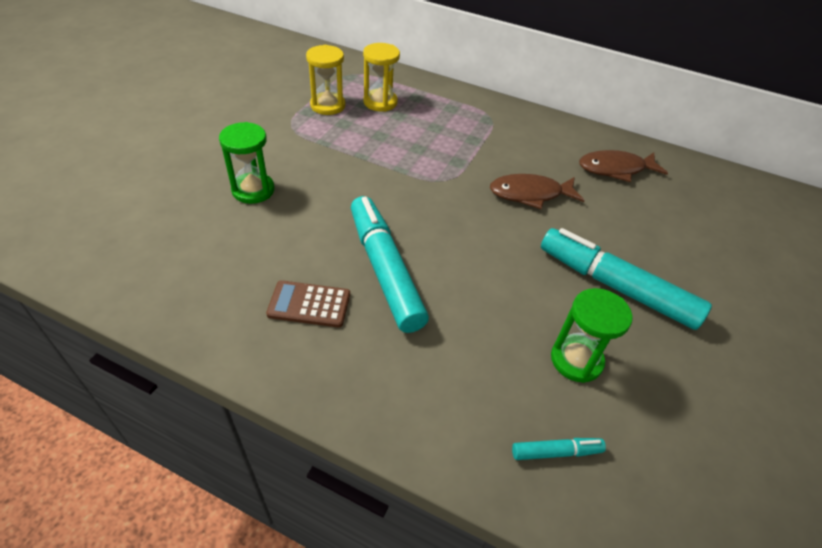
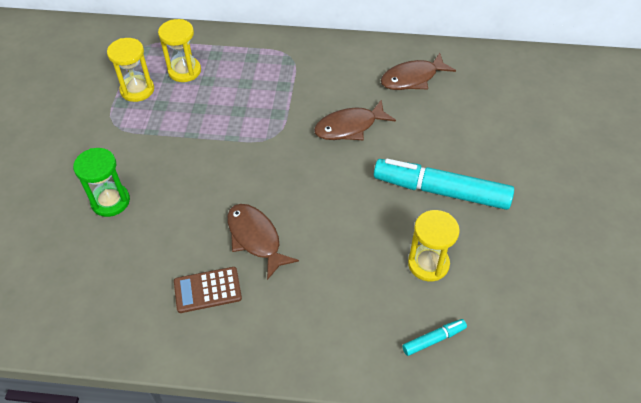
camera: 15 degrees left, 5 degrees up
turquoise marker [351,196,429,333] -> brown fish [227,204,299,280]
green hourglass [551,288,633,383] -> yellow hourglass [408,210,460,281]

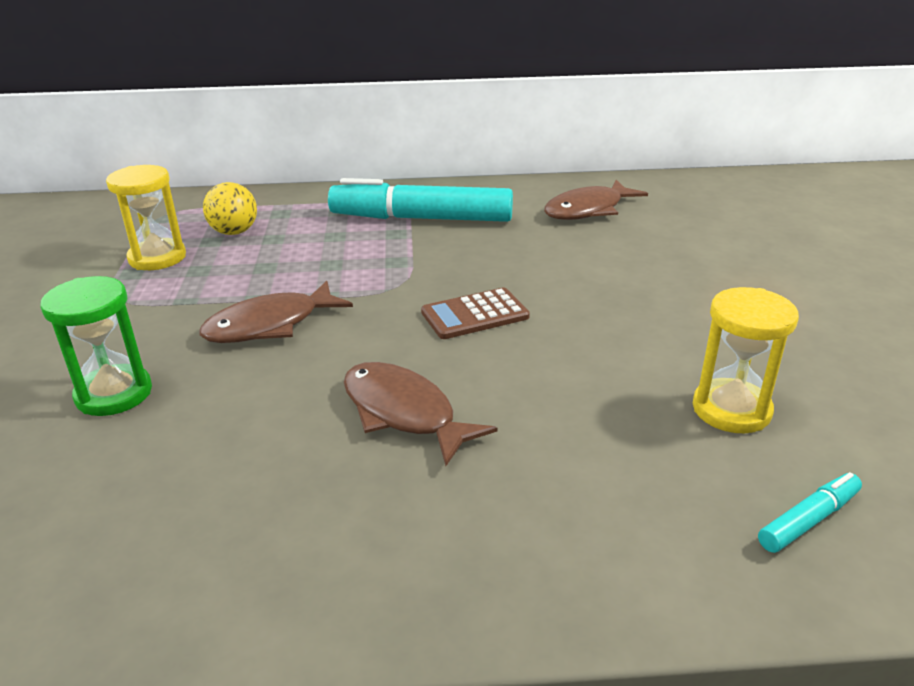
camera: 10 degrees left, 20 degrees down
yellow hourglass [158,19,201,82] -> yellow ball [203,182,257,235]
brown calculator [174,267,242,313] -> brown calculator moved to [421,287,530,339]
brown fish [314,99,396,141] -> brown fish moved to [199,281,353,343]
turquoise marker [374,159,514,210] -> turquoise marker moved to [328,178,513,222]

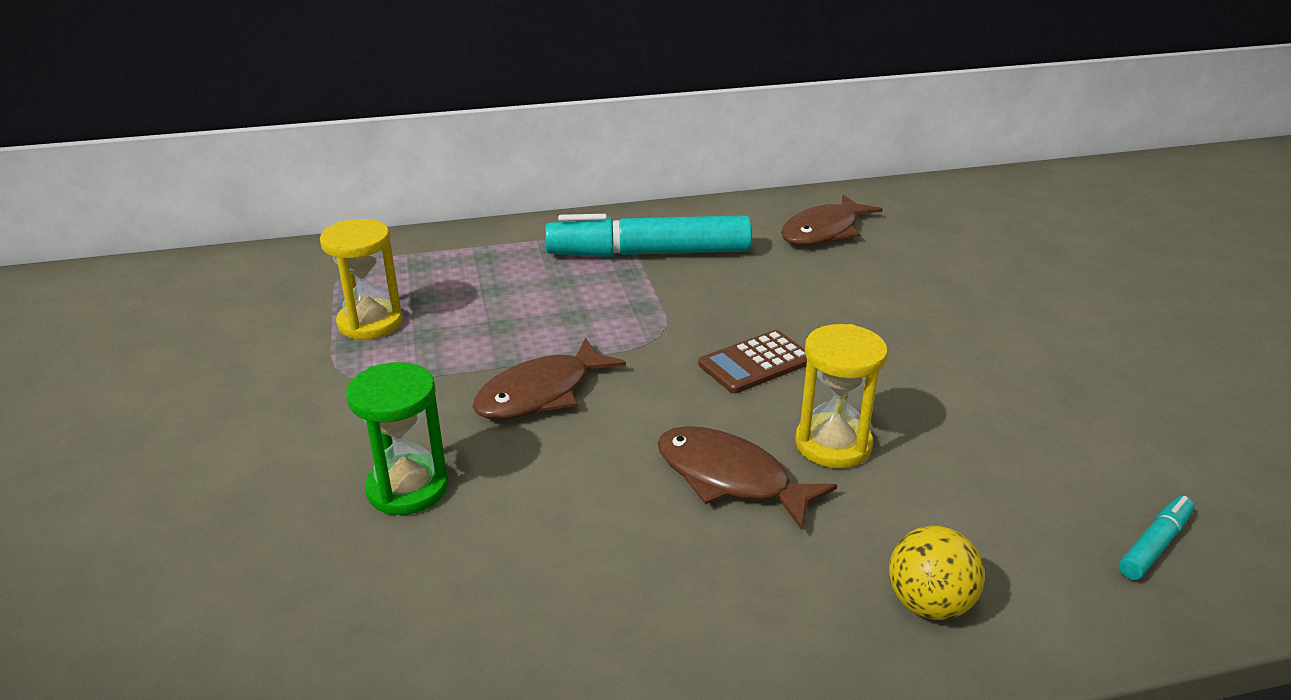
camera: 10 degrees left, 0 degrees up
yellow ball [203,182,257,235] -> yellow ball moved to [889,526,985,620]
yellow hourglass [693,287,799,433] -> yellow hourglass moved to [795,324,888,468]

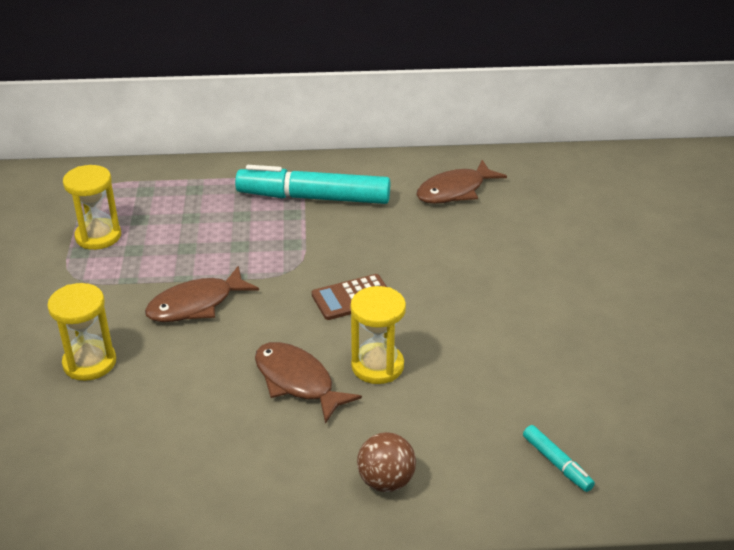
camera: 10 degrees right, 5 degrees up
green hourglass [346,362,449,515] -> yellow hourglass [47,283,116,381]
yellow ball [889,526,985,620] -> brown ball [357,432,416,492]
turquoise marker [1119,496,1195,580] -> turquoise marker turned 90 degrees clockwise [523,425,595,492]

